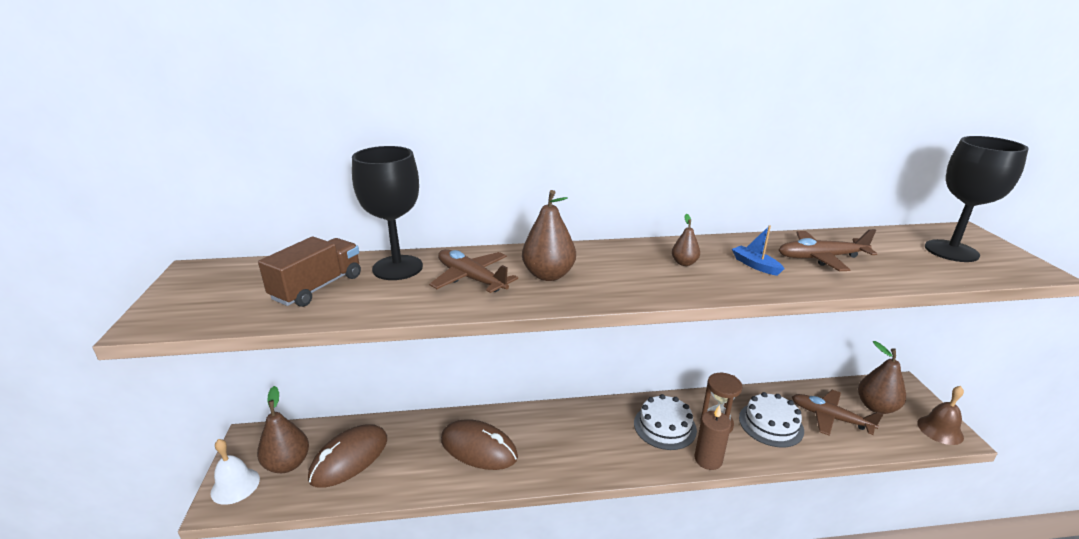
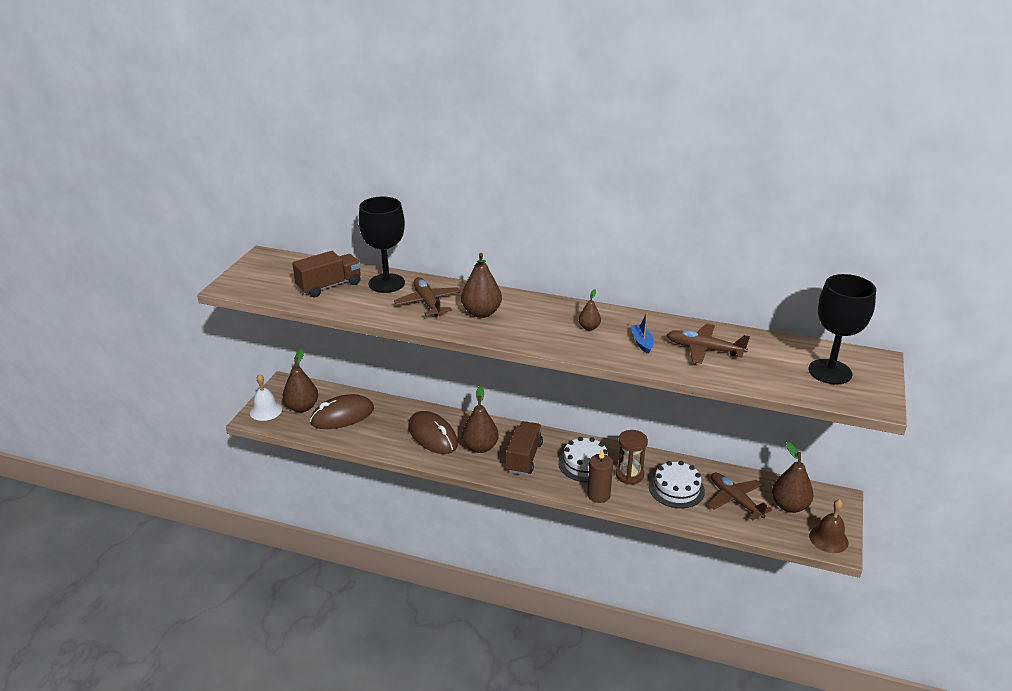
camera: 25 degrees right, 5 degrees up
none -> brown pear [462,385,499,453]
none -> brown truck [506,421,543,475]

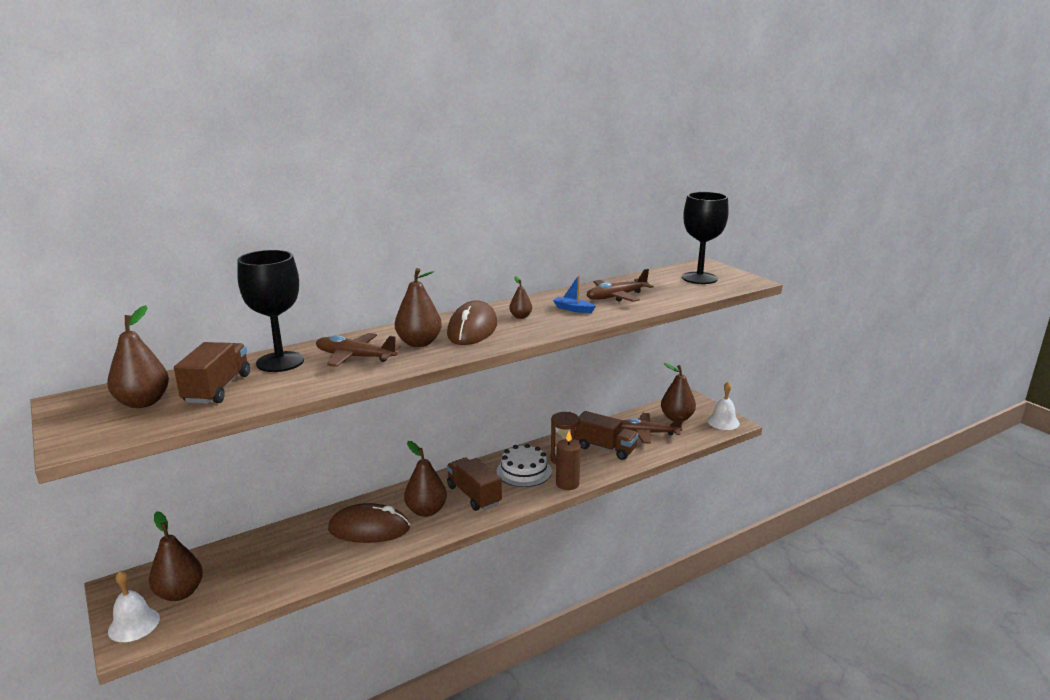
camera: 50 degrees left, 10 degrees down
brown mouse [310,394,374,429] -> brown mouse moved to [447,300,497,345]
white cake [649,461,705,508] -> brown truck [575,411,638,460]
brown bell [809,499,849,553] -> white bell [707,382,740,430]
none -> brown pear [107,305,169,408]

